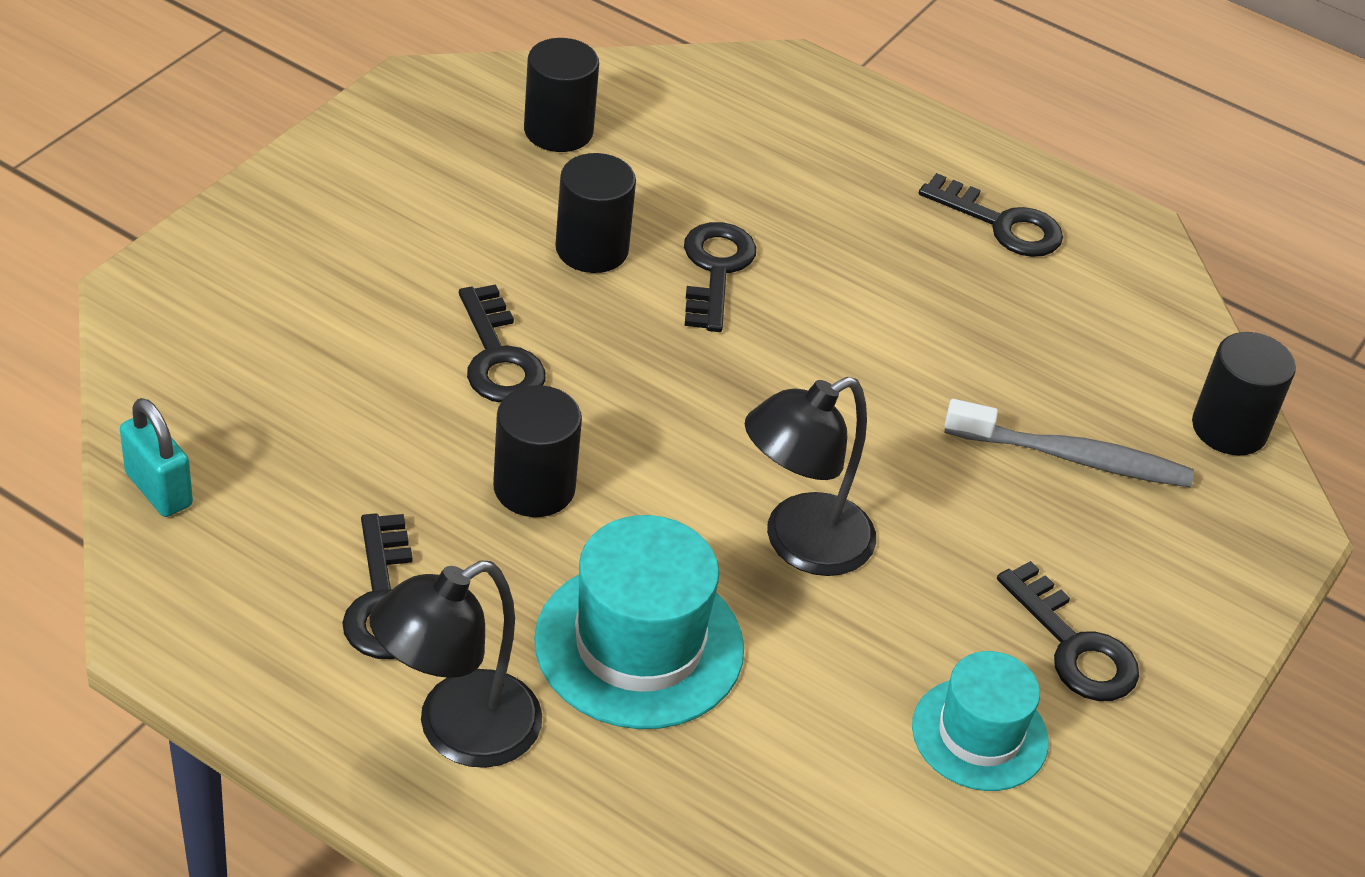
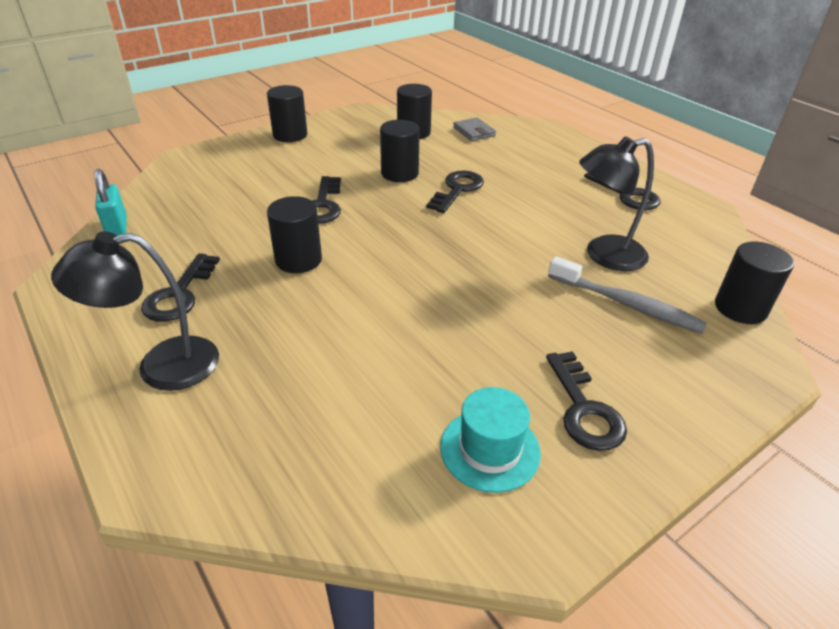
camera: 25 degrees right, 5 degrees down
turquoise hat [534,515,744,729] -> none
black lamp [745,377,876,576] -> black lamp moved to [579,136,654,271]
none -> black cylinder [267,85,307,142]
none -> grey wallet [453,117,496,141]

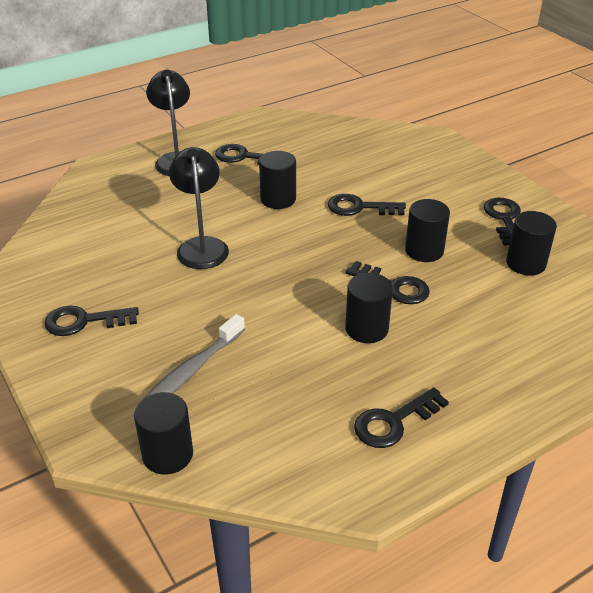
camera: 95 degrees right, 0 degrees up
turquoise padlock [94,169,127,236] -> none
black cylinder [267,85,307,142] -> black cylinder moved to [345,273,393,343]
turquoise hat [440,387,541,493] -> none
grey wallet [453,117,496,141] -> none
black lamp [579,136,654,271] -> black lamp moved to [169,147,229,269]
none -> black key [484,198,521,246]

